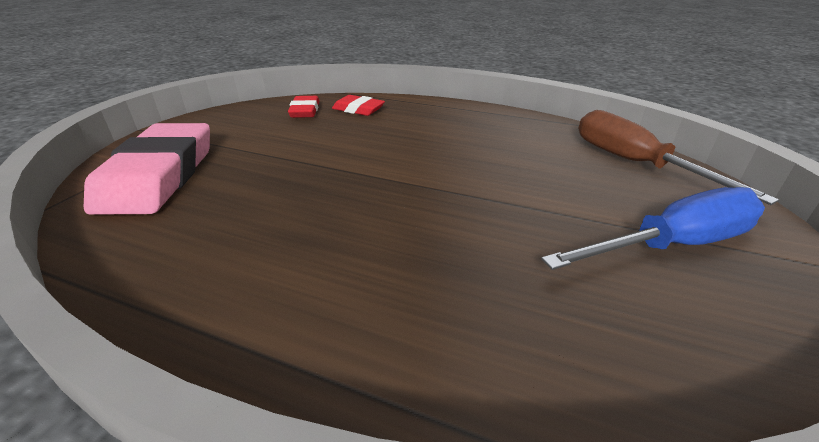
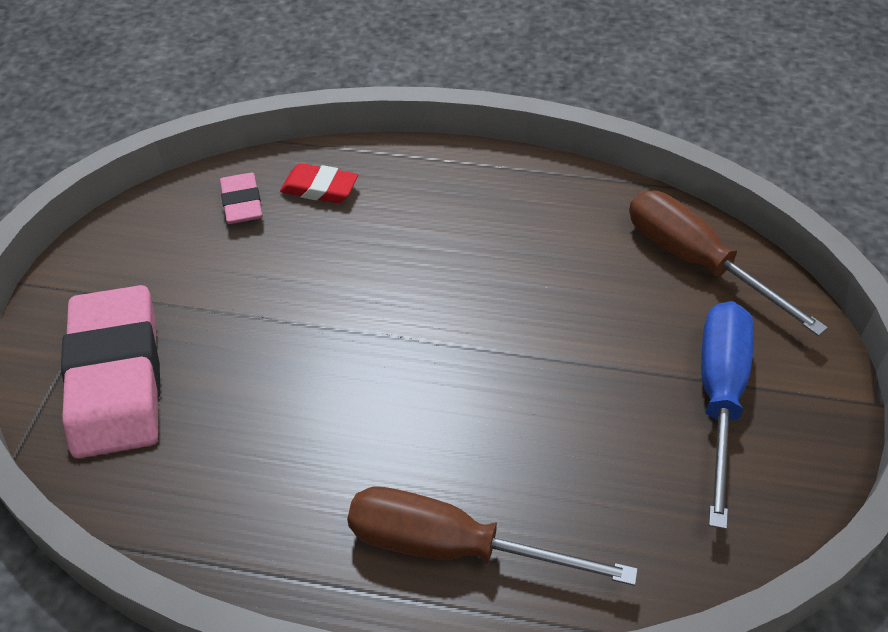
camera: 10 degrees left, 15 degrees up
red eraser [288,96,319,118] -> pink eraser [220,173,263,224]
blue screwdriver [541,187,765,270] -> blue screwdriver turned 45 degrees counterclockwise [701,301,754,529]
none -> brown screwdriver [347,487,638,586]

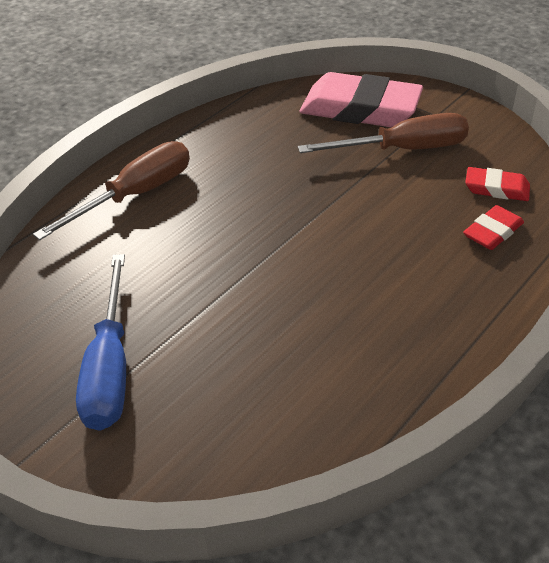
camera: 120 degrees right, 5 degrees down
pink eraser [220,173,263,224] -> red eraser [465,167,530,201]
brown screwdriver [629,190,828,336] -> brown screwdriver moved to [298,113,469,153]
blue screwdriver [701,301,754,529] -> blue screwdriver turned 45 degrees clockwise [76,254,126,431]

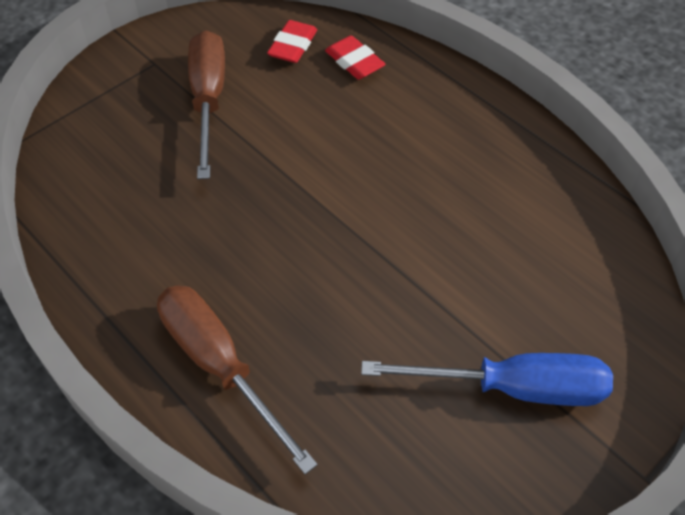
camera: 85 degrees left, 10 degrees up
pink eraser [300,72,423,128] -> none

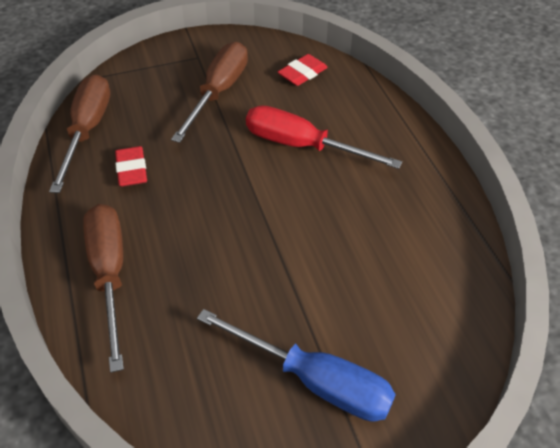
camera: 25 degrees right, 5 degrees down
red eraser [325,35,386,80] -> red eraser moved to [115,146,147,187]
none -> brown screwdriver [49,74,110,193]
none -> red screwdriver [246,105,402,169]

